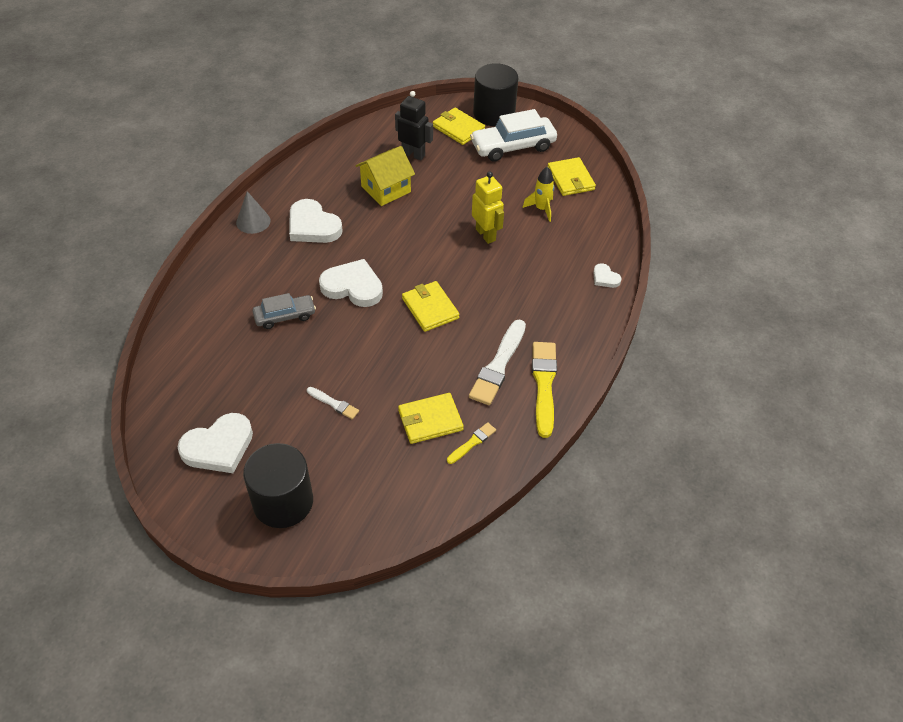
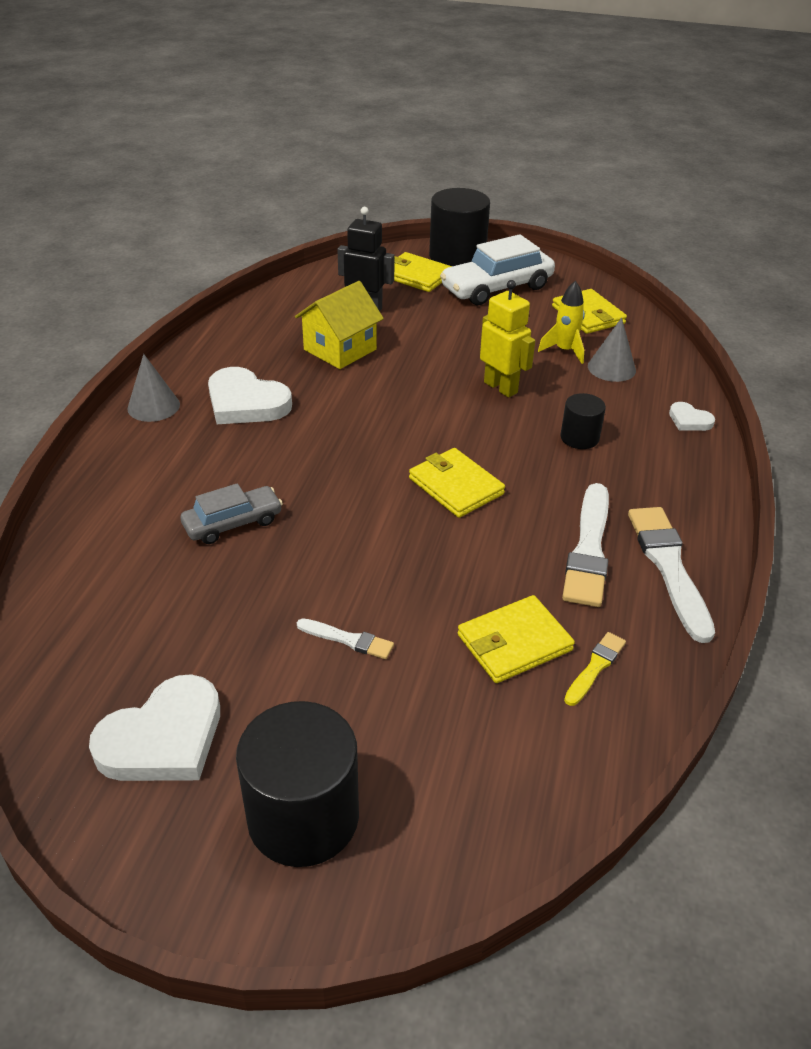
camera: 10 degrees left, 10 degrees down
white heart [319,259,383,307] -> none
yellow brush [532,342,557,438] -> white brush [628,507,715,643]
none -> black cylinder [560,393,606,449]
none -> grey cone [588,318,636,382]

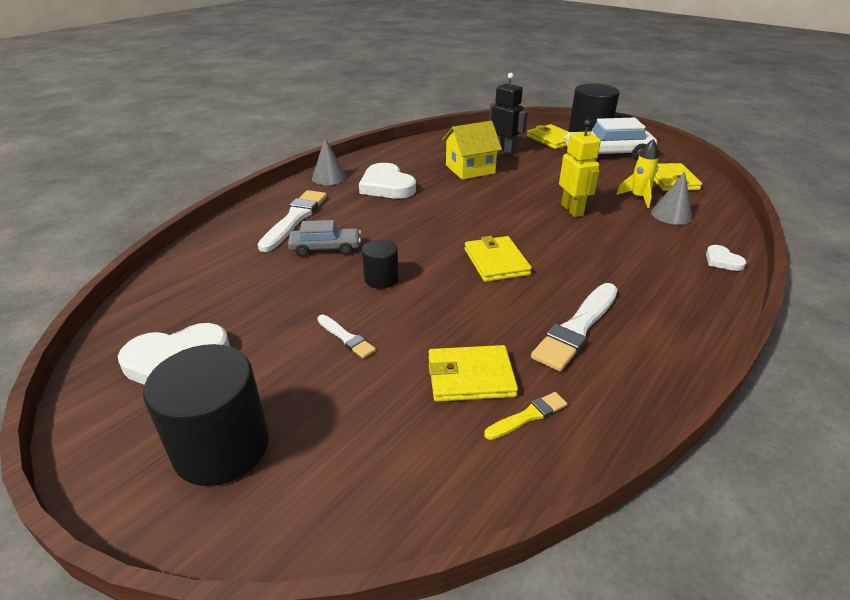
camera: 25 degrees right, 5 degrees down
black cylinder [560,393,606,449] -> black cylinder moved to [362,239,399,289]
white brush [628,507,715,643] -> white brush moved to [258,190,327,252]

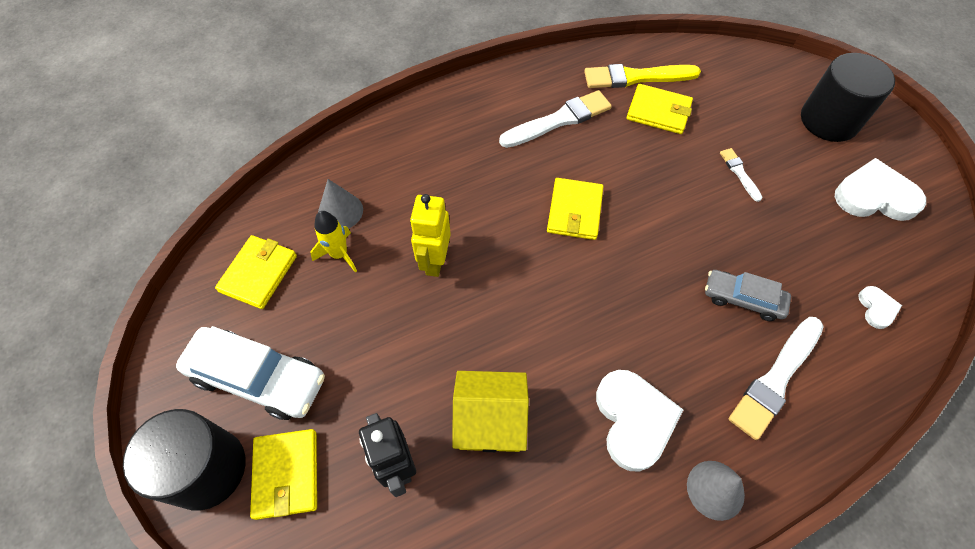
camera: 155 degrees left, 25 degrees up
black cylinder [362,239,399,289] -> none
yellow brush [484,392,567,440] -> yellow brush [584,64,701,88], size x1.94
white heart [706,245,746,271] -> white heart moved to [858,286,902,329]

